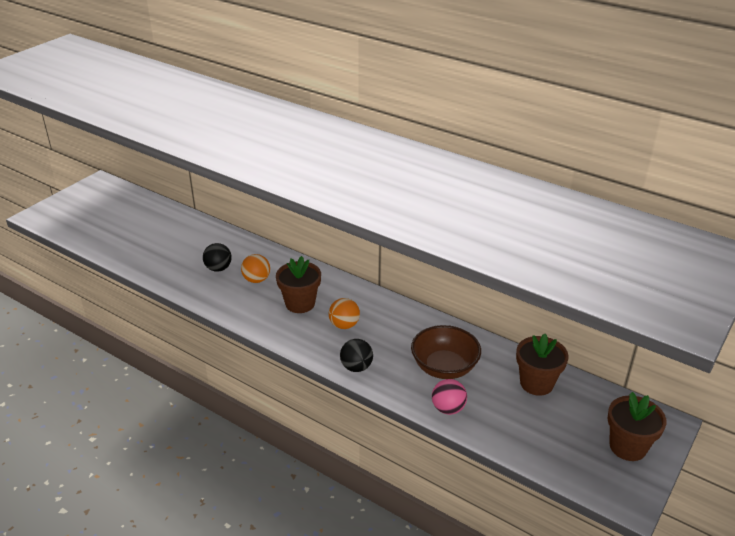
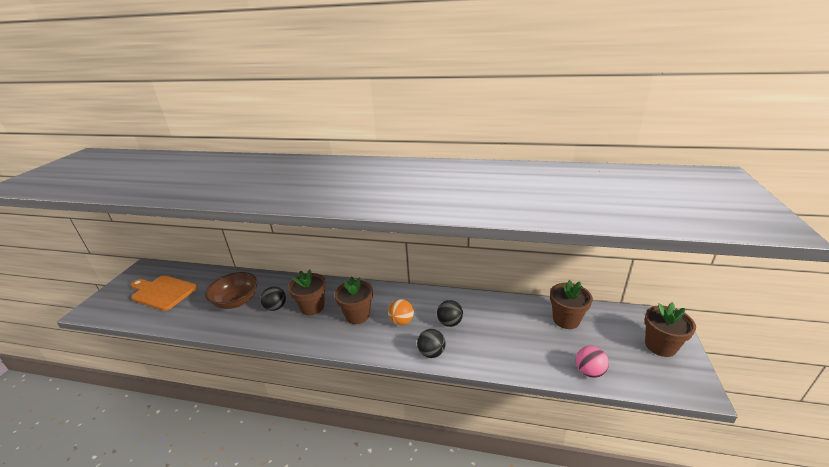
camera: 20 degrees left, 5 degrees down
orange ball [241,254,270,283] -> brown flower pot [288,269,326,315]
brown bowl [411,325,481,379] -> brown bowl moved to [205,272,258,309]
pink ball [432,379,467,415] -> pink ball moved to [576,346,609,378]
none -> orange cutting board [131,275,197,311]
none -> black ball [437,300,463,327]

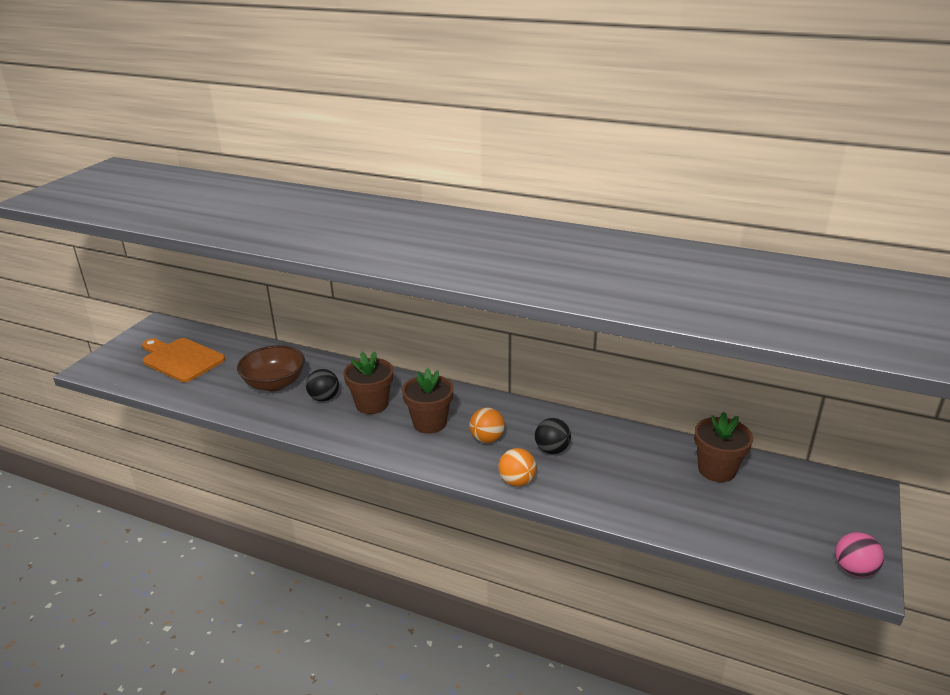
camera: 10 degrees right, 0 degrees up
black ball [417,329,445,358] -> orange ball [498,448,537,487]
pink ball [576,346,609,378] -> pink ball moved to [835,532,884,578]
brown flower pot [644,302,696,357] -> none

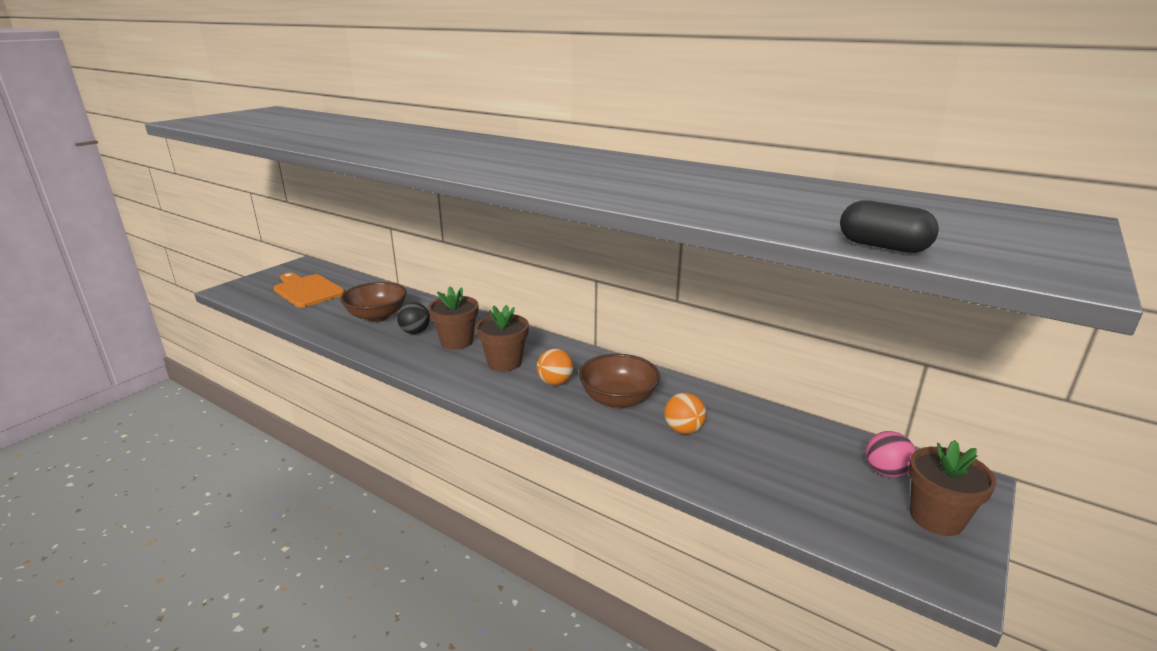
camera: 10 degrees right, 5 degrees down
orange ball [498,448,537,487] -> orange ball moved to [664,392,706,434]
black ball [535,418,571,454] -> brown bowl [579,354,660,409]
brown flower pot [694,412,753,482] -> brown flower pot moved to [908,440,996,536]
pink ball [835,532,884,578] -> pink ball moved to [866,431,916,477]
none -> black capsule [840,200,939,253]

